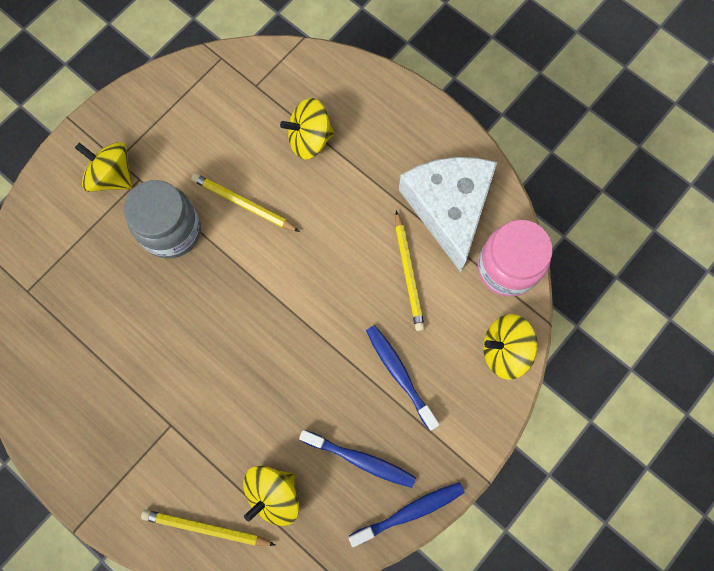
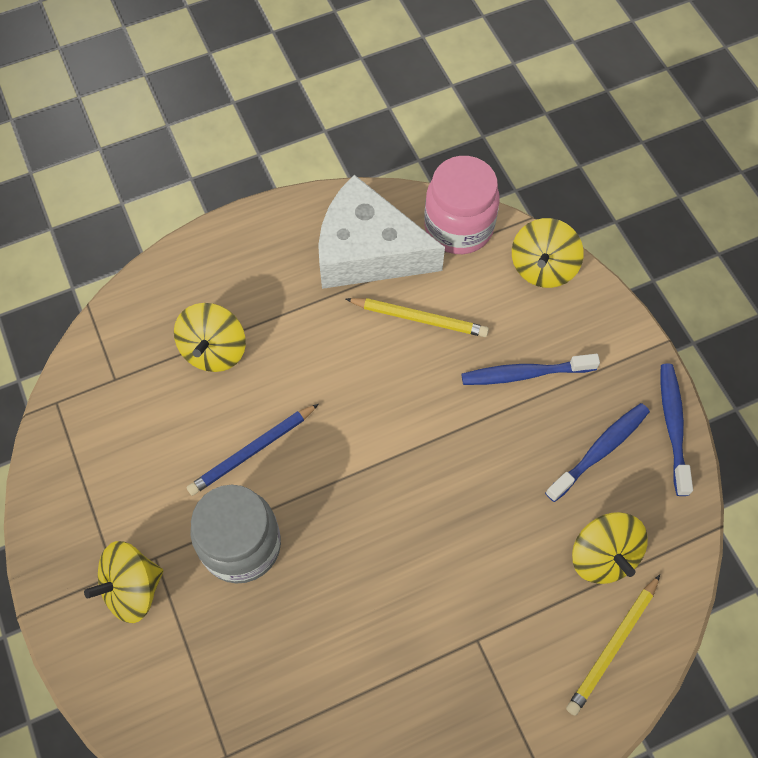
camera: 65 degrees left, 10 degrees down
yellow pencil [191,173,300,232] -> blue pencil [187,404,319,496]

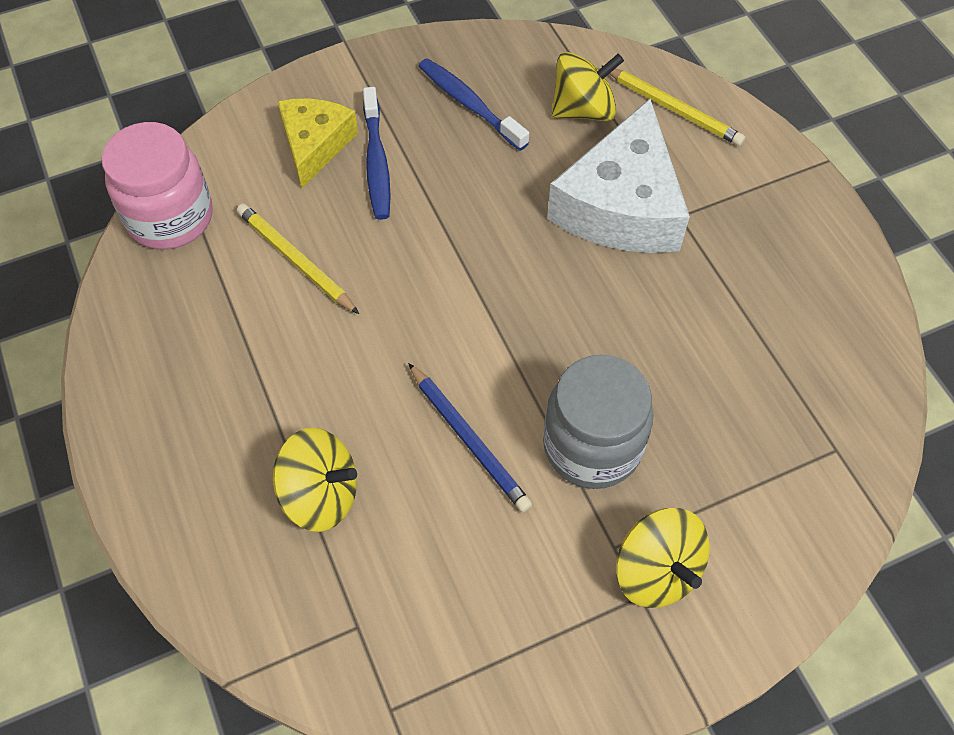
camera: 90 degrees left, 5 degrees down
white cheese [318,175,445,289] -> white cheese moved to [547,99,690,253]
yellow pencil [346,298,489,337] -> yellow pencil turned 60 degrees counterclockwise [237,203,359,314]
yellow spinning top [512,218,584,288] -> none
blue toothbrush [661,364,693,496] -> none
none -> yellow cheese [277,98,358,188]

